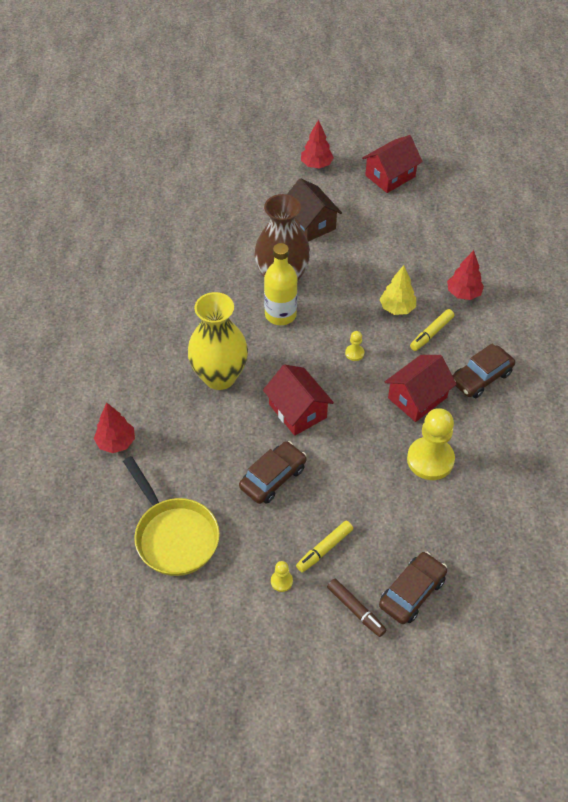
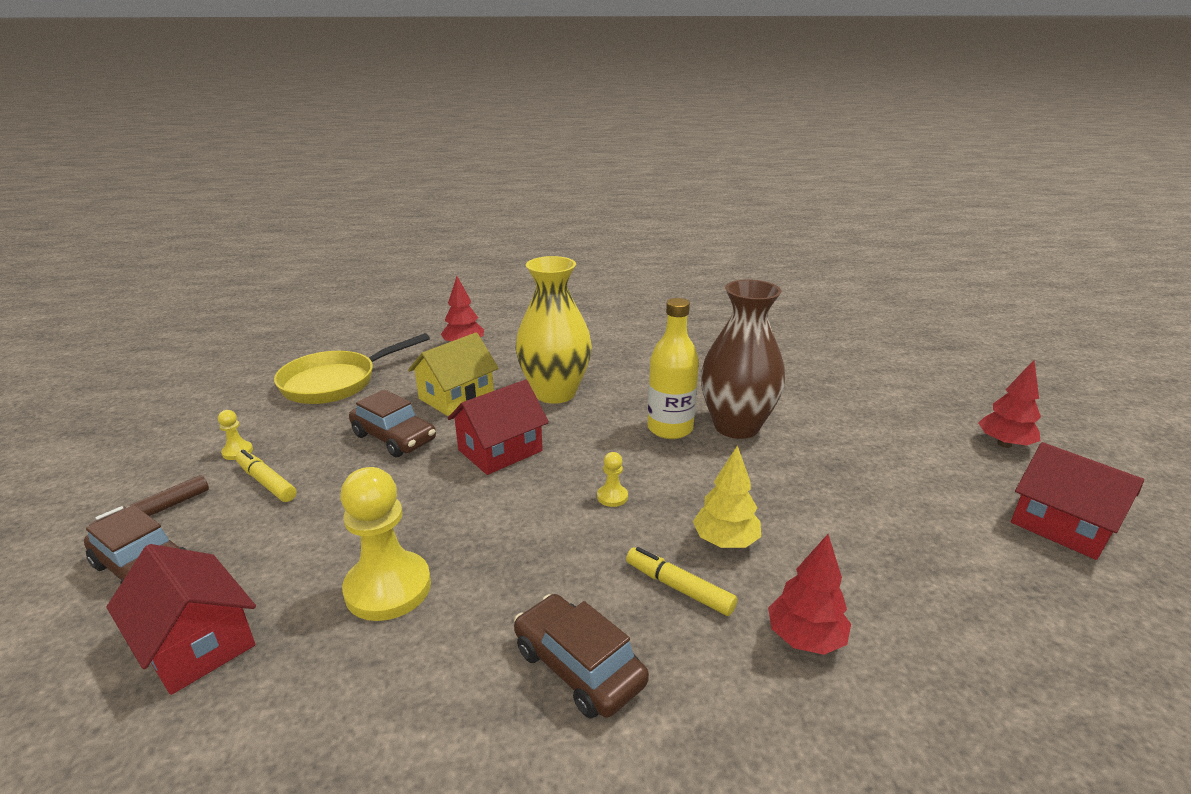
camera: 85 degrees right, 25 degrees down
brown house [287,178,342,241] -> none
red house [385,355,456,422] -> red house moved to [106,544,256,695]
none -> yellow house [408,333,499,416]

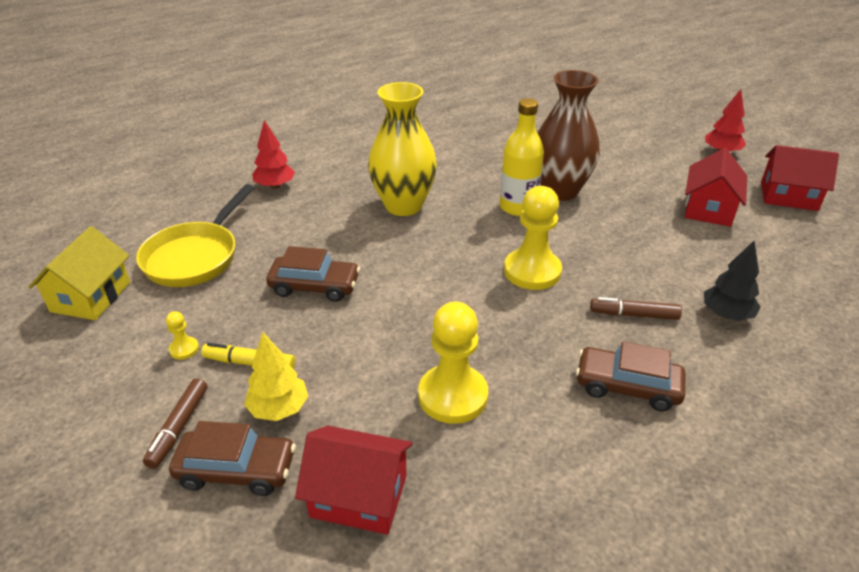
camera: 30 degrees left, 10 degrees up
yellow house [408,333,499,416] -> yellow house moved to [29,226,130,320]
red house [448,380,549,475] -> red house moved to [685,148,747,227]
yellow pawn [597,452,628,507] -> yellow pawn [504,186,562,290], size x2.29
yellow marker [626,547,737,616] -> brown marker [590,297,682,320]
yellow tree [693,445,761,548] -> yellow tree moved to [244,332,308,421]
red tree [768,534,851,655] -> black tree [704,241,760,321]

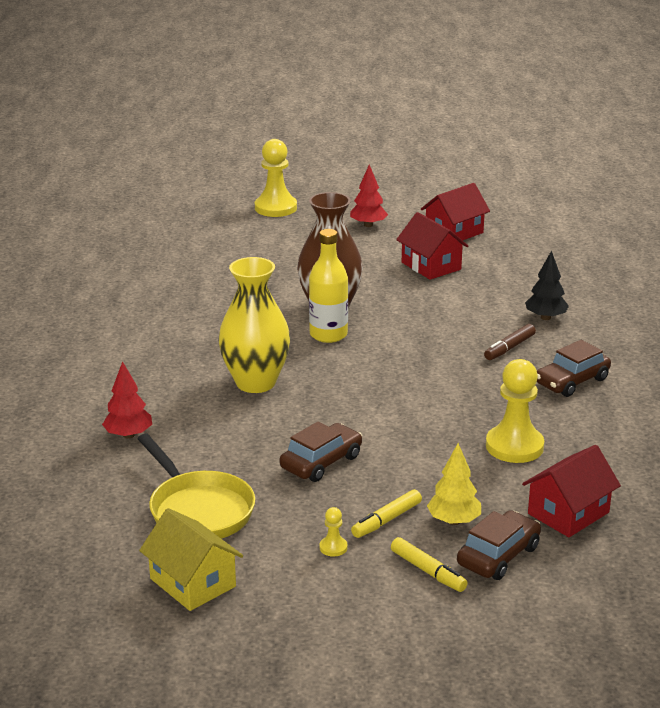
camera: 55 degrees left, 10 degrees down
brown marker [143,378,207,469] -> yellow marker [391,537,468,592]
yellow pawn [504,186,562,290] -> yellow pawn moved to [255,139,297,217]

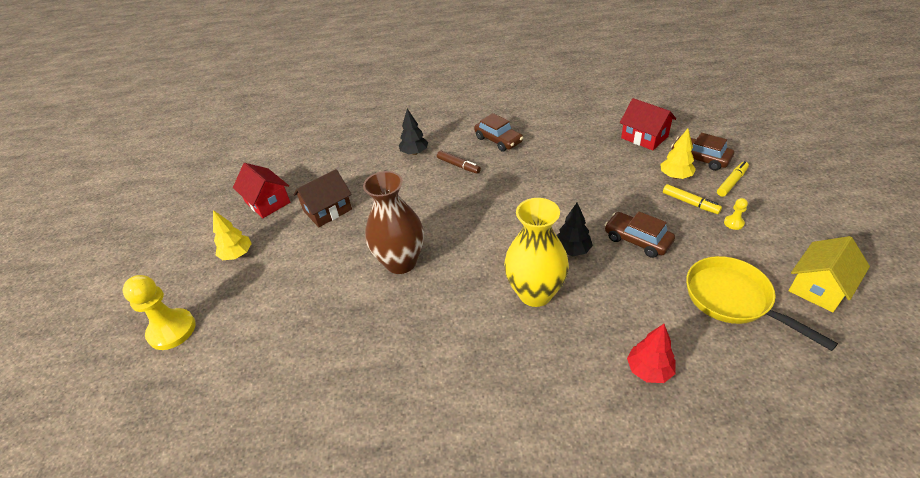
camera: 90 degrees left, 15 degrees up
yellow pan [137,434,255,539] -> yellow pan turned 90 degrees counterclockwise [686,256,838,351]
yellow bottle [309,229,348,343] -> none
red tree [350,165,388,227] -> yellow tree [213,210,252,260]
red house [396,212,468,280] -> brown house [293,169,352,227]
yellow pawn [486,359,544,463] -> none
none -> black tree [556,203,593,256]

